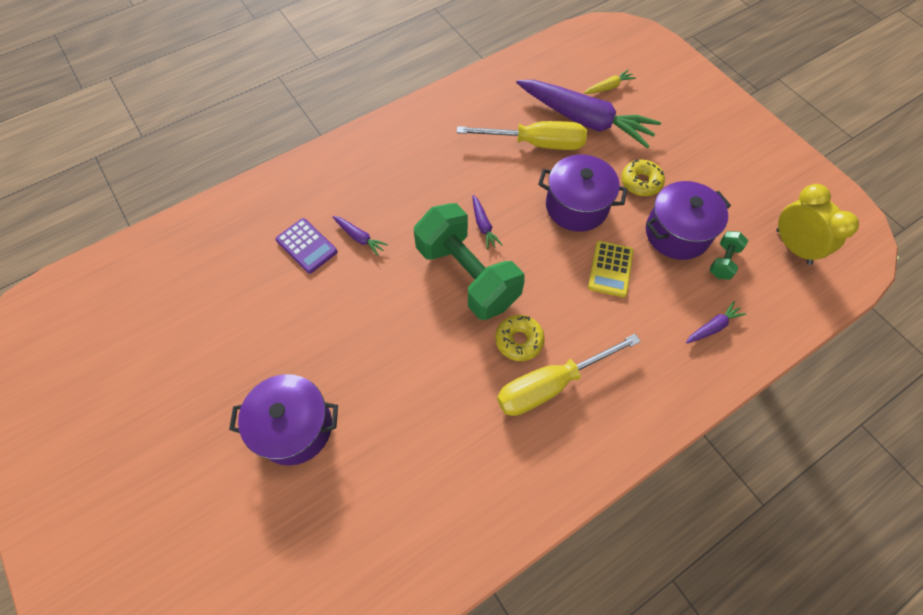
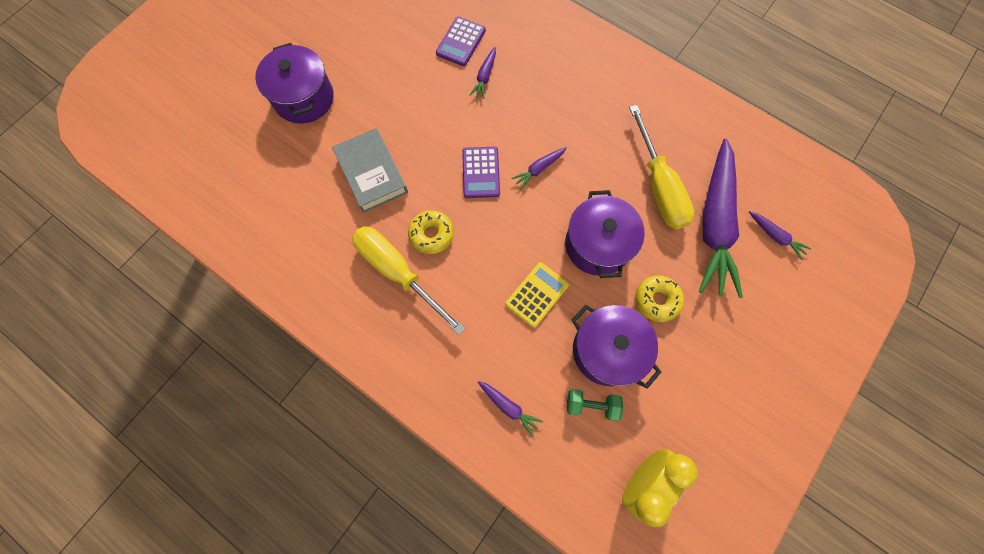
camera: 70 degrees right, 10 degrees up
green dumbbell [414,203,525,320] -> purple calculator [462,147,500,198]
yellow carrot [584,70,636,94] -> purple carrot [749,211,811,260]
yellow calculator [588,241,634,297] -> yellow calculator turned 135 degrees clockwise [505,262,569,328]
none -> grey book [332,128,408,213]

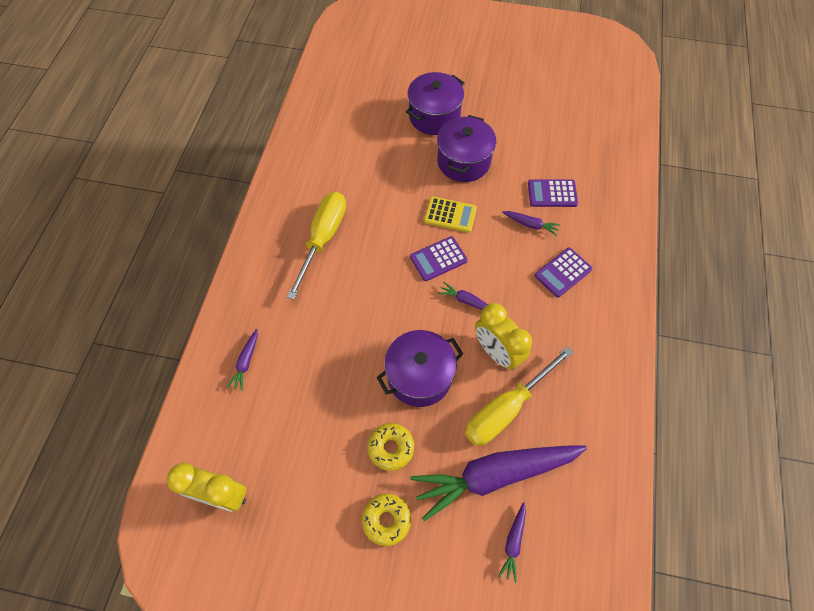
camera: 65 degrees right, 10 degrees down
grey book [332,128,408,213] -> none
yellow donut [408,210,454,254] -> yellow donut moved to [362,494,411,546]
purple carrot [470,47,496,99] -> purple carrot turned 150 degrees counterclockwise [502,211,560,236]
yellow calculator [505,262,569,328] -> yellow calculator moved to [424,196,477,233]
green dumbbell [567,389,623,421] -> none
purple pot [572,304,661,389] -> purple pot moved to [437,115,496,182]
none -> yellow clock [475,303,532,370]
none -> purple calculator [535,248,592,298]

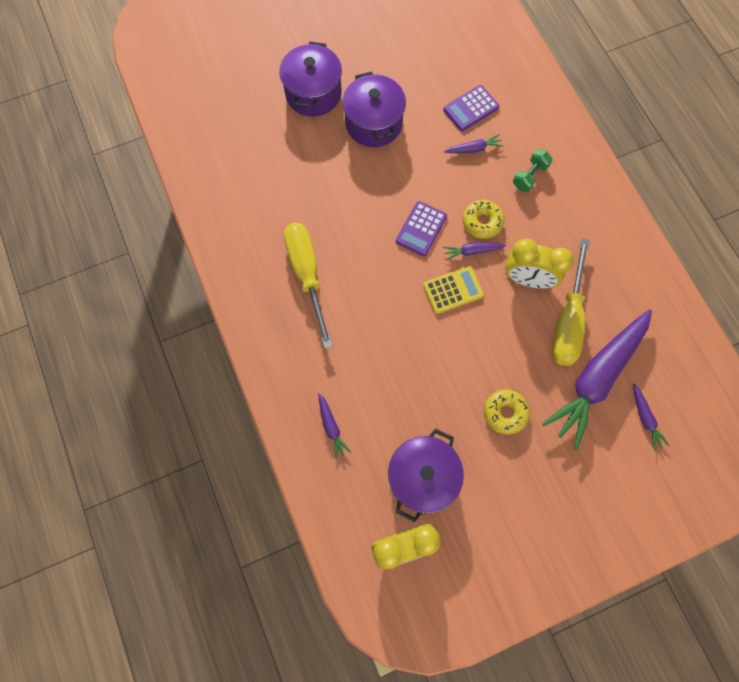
camera: 35 degrees left, 10 degrees up
yellow donut [362,494,411,546] -> yellow donut moved to [463,200,504,239]
purple pot [376,330,463,407] -> purple pot moved to [388,428,464,522]
yellow calculator [424,196,477,233] -> yellow calculator moved to [423,266,484,314]
purple calculator [535,248,592,298] -> green dumbbell [513,149,553,192]

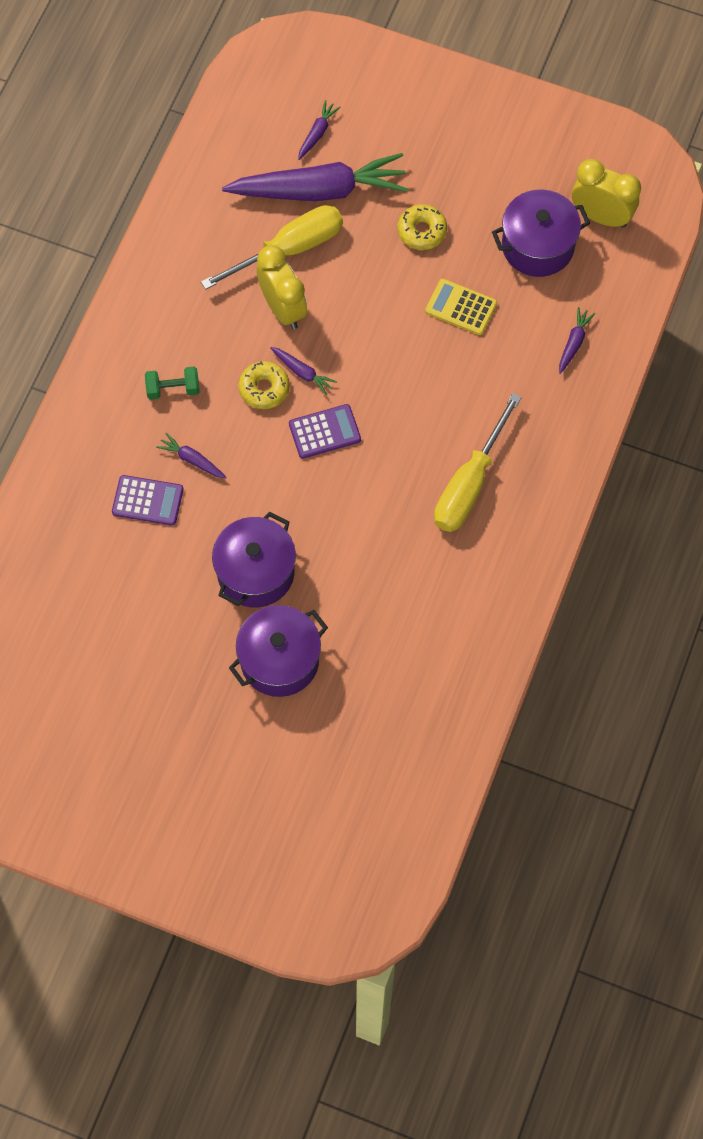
camera: 135 degrees left, 5 degrees down
yellow calculator [423,266,484,314] -> yellow calculator moved to [425,279,497,335]

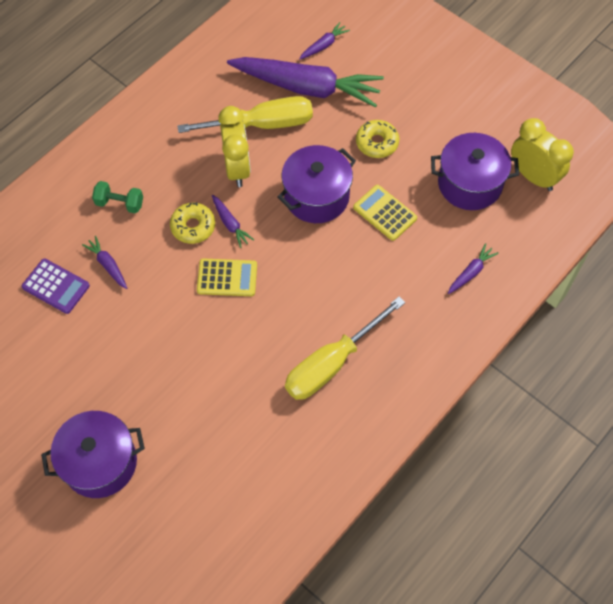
camera: 20 degrees right, 5 degrees down
purple pot [212,511,296,607] -> purple pot moved to [277,145,356,223]
purple calculator [289,404,361,459] -> yellow calculator [197,258,257,296]

